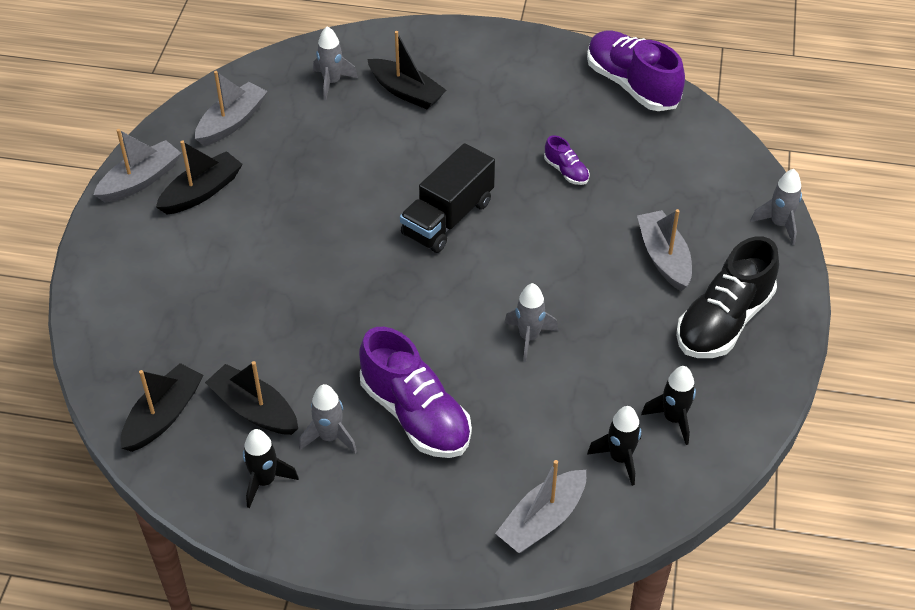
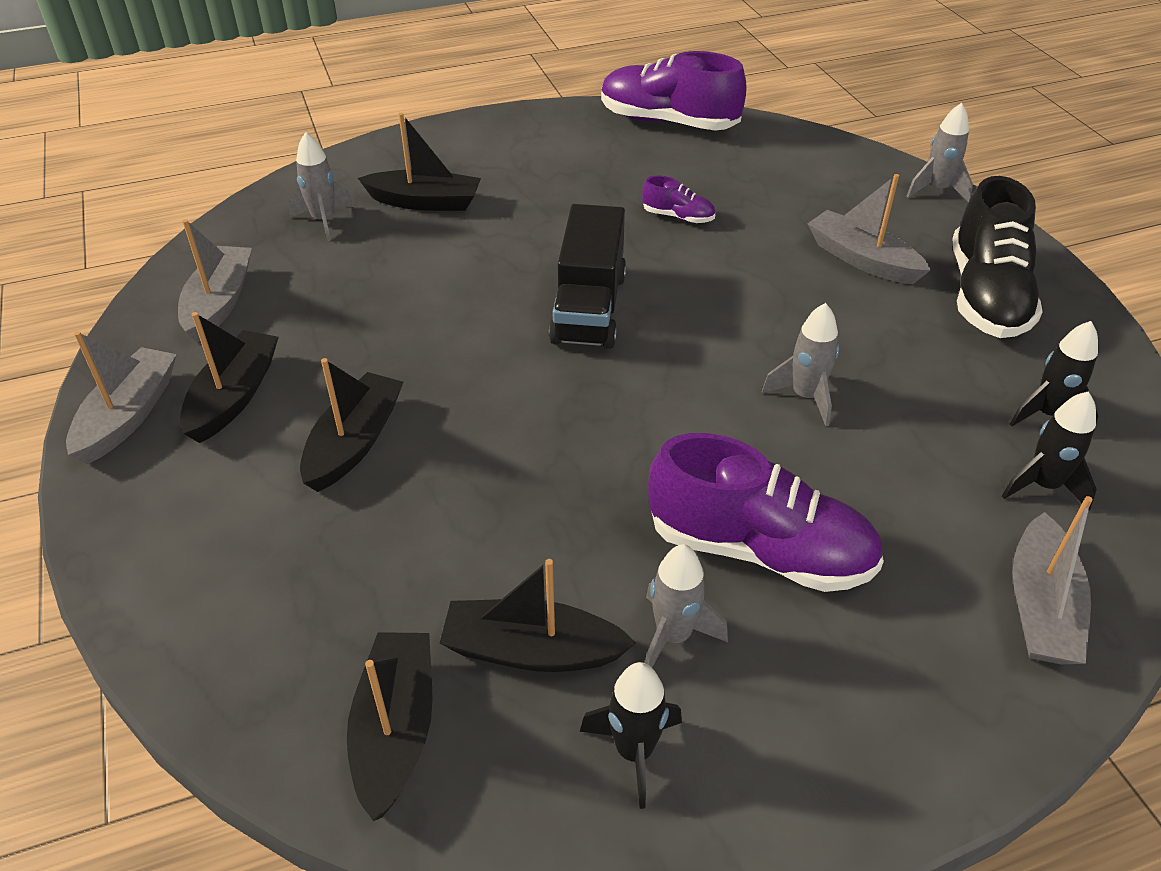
camera: 30 degrees left, 5 degrees down
none -> black boat [300,358,404,492]

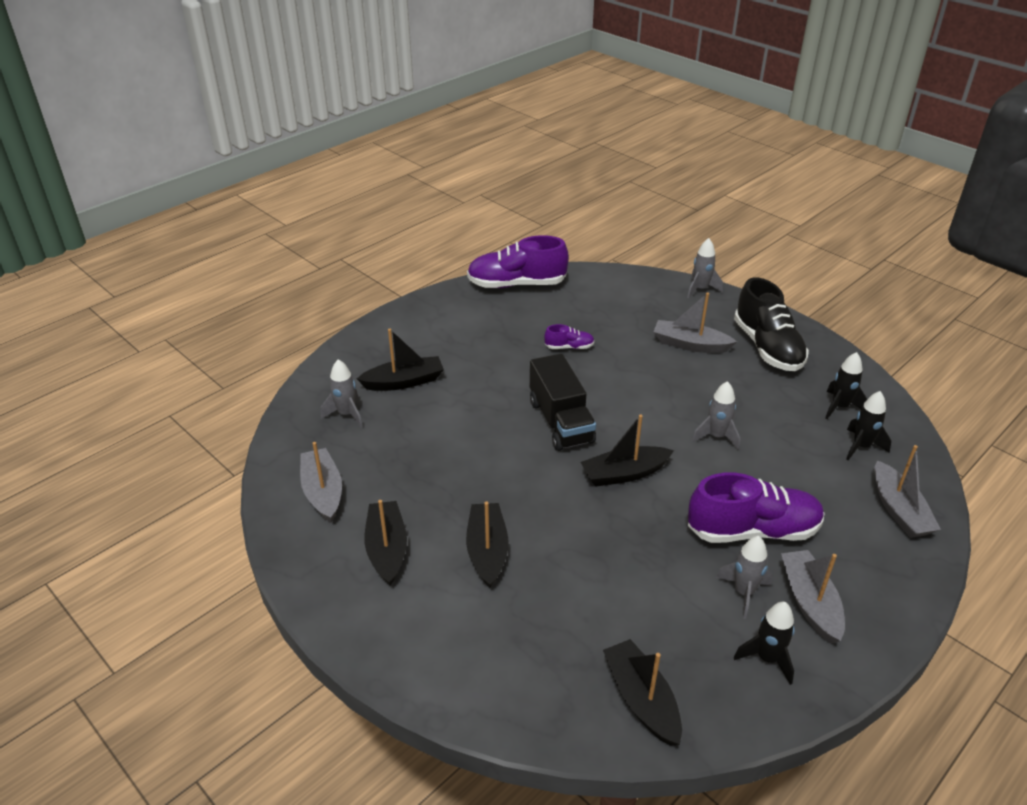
camera: 25 degrees left, 5 degrees down
grey boat [66,331,177,464] -> grey boat moved to [781,550,845,644]
black boat [440,559,636,672] -> black boat moved to [581,415,674,486]

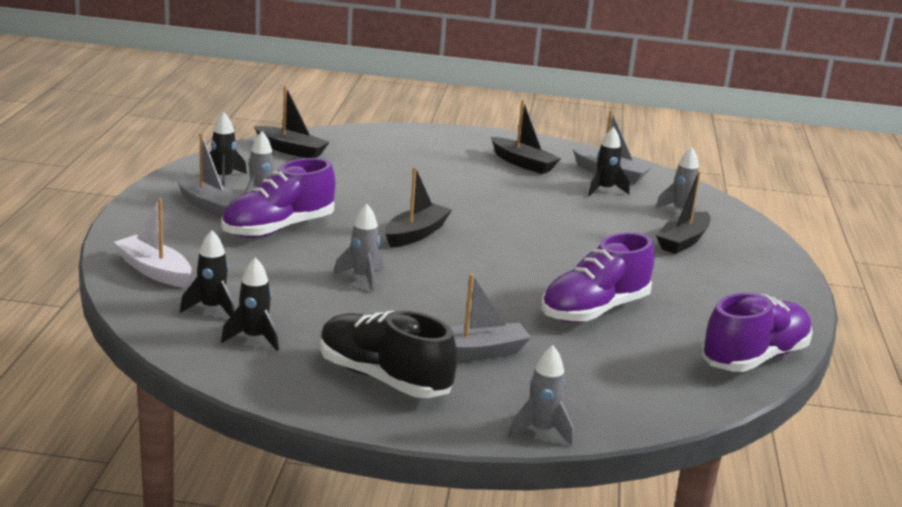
camera: 140 degrees right, 15 degrees down
black boat [466,502,509,588] -> none
black truck [530,354,596,451] -> none
purple shoe [544,324,595,349] -> purple shoe [541,232,655,322], size x2.19
grey boat [874,445,941,538] -> white boat [114,198,192,287]
none -> black rocket [588,127,630,196]

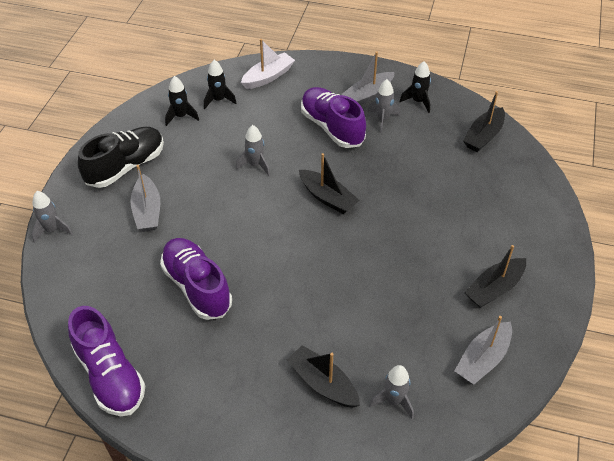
camera: 100 degrees right, 25 degrees up
black rocket [588,127,630,196] -> none

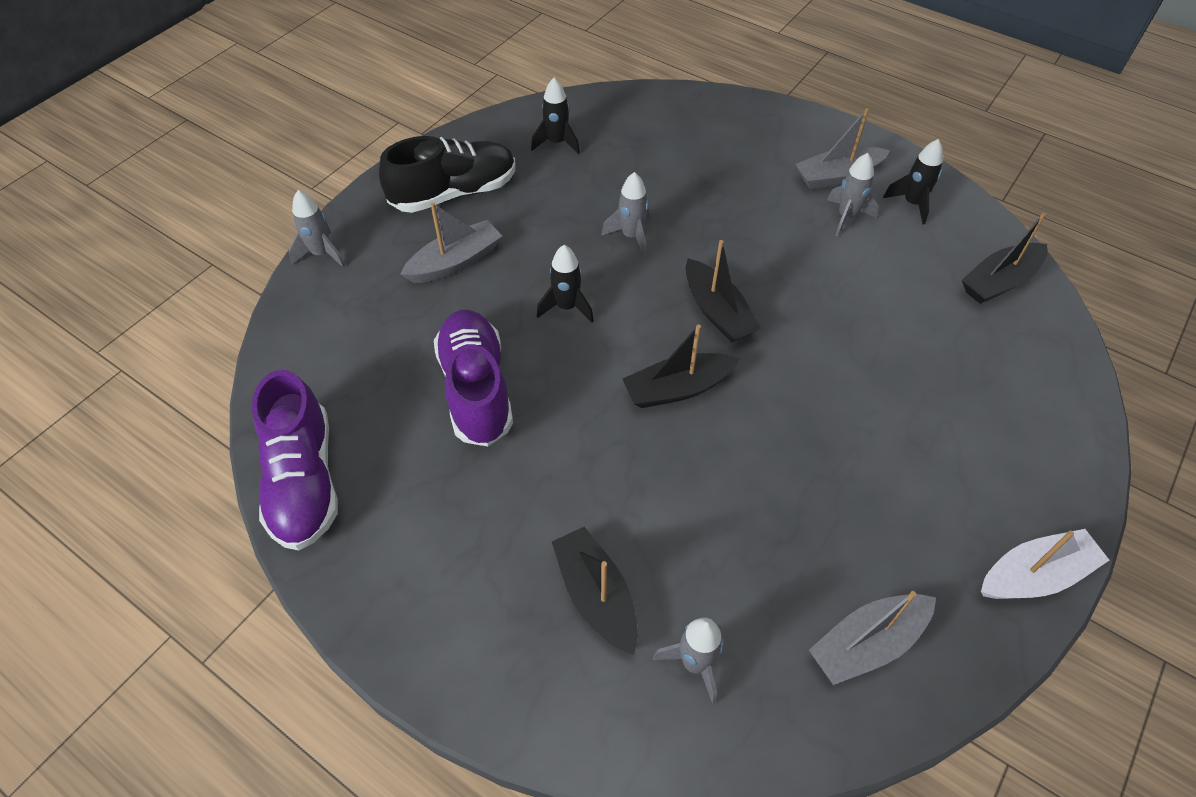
camera: 20 degrees right, 5 degrees up
grey boat [130,165,160,232] -> grey boat turned 135 degrees counterclockwise [401,202,502,283]
black rocket [204,60,237,109] -> black rocket moved to [537,245,594,322]
white boat [241,39,295,89] -> white boat moved to [981,529,1110,599]
purple shoe [301,87,366,148] -> none
black boat [464,245,526,308] -> black boat moved to [623,324,740,408]

